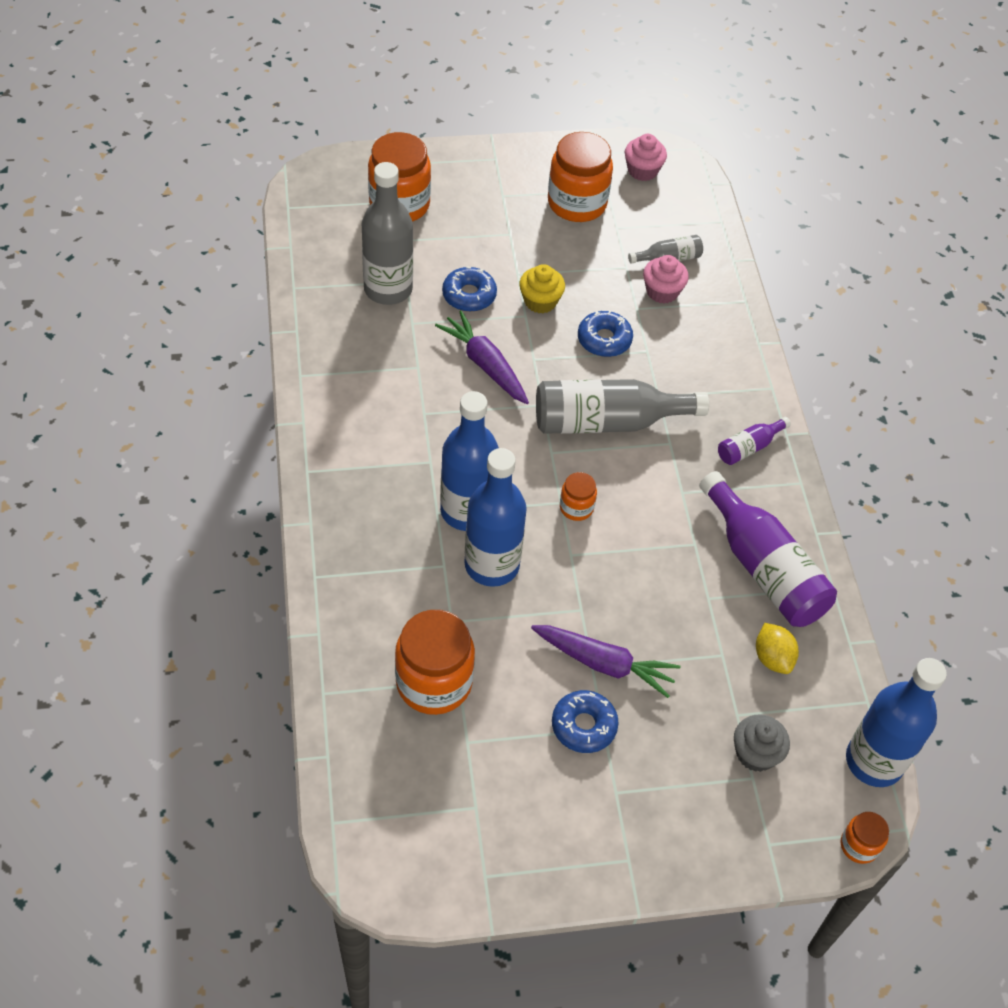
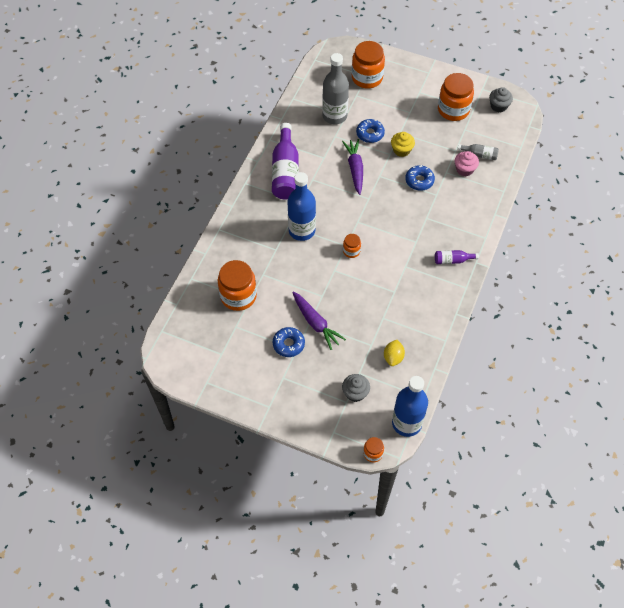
camera: 35 degrees right, 5 degrees up
blue bottle [464,448,527,587] -> none
grey bottle [536,379,709,434] -> none
pink cupcake [625,134,667,181] -> grey cupcake [489,87,513,112]
purple bottle [699,471,837,627] -> purple bottle moved to [272,123,299,200]

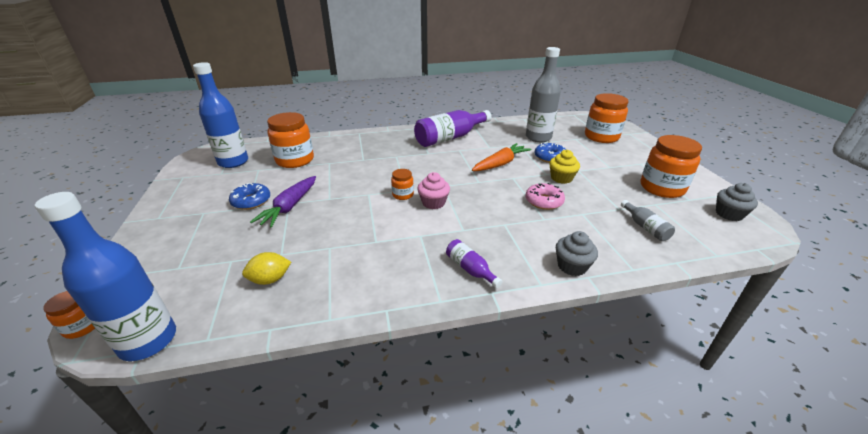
camera: 55 degrees right, 25 degrees down
blue bottle [288,172,316,241] -> blue bottle moved to [193,62,248,168]
purple carrot [342,139,363,195] -> orange carrot [472,143,531,171]
grey cupcake [342,374,370,402] -> grey cupcake moved to [556,231,598,276]
blue donut [405,165,435,191] -> pink donut [525,183,565,210]
pink cupcake [455,151,479,176] -> pink cupcake moved to [417,172,450,209]

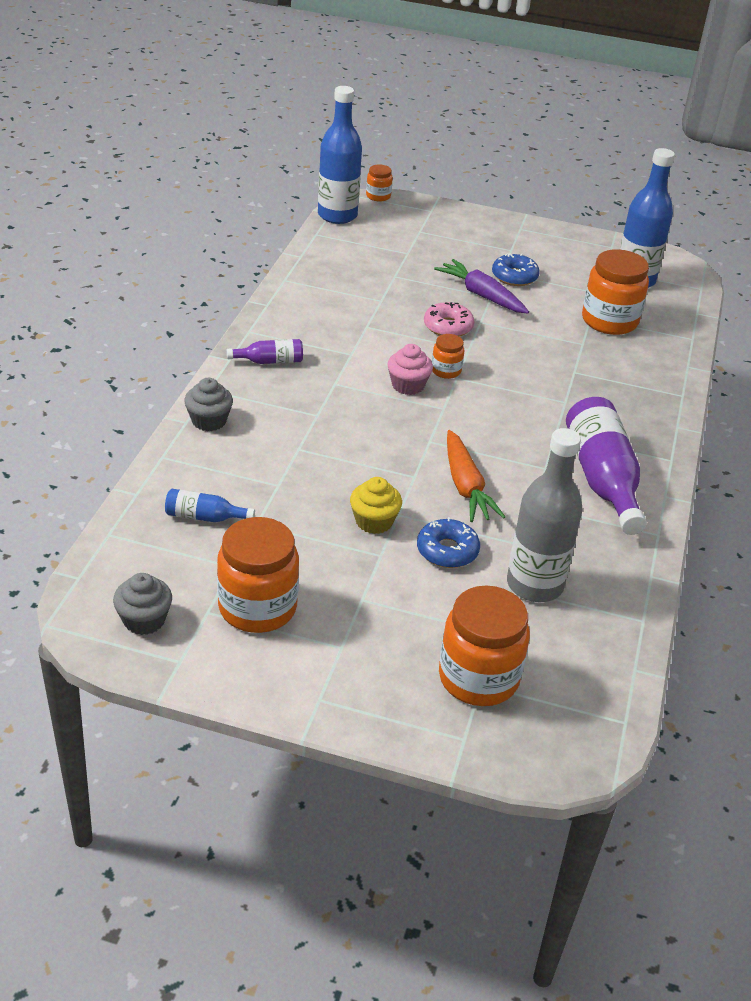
camera: 115 degrees right, 5 degrees up
yellow lemon [242,252,291,285] -> none
pink donut [525,183,565,210] -> pink donut moved to [424,302,475,337]
grey bottle [621,200,675,241] -> blue bottle [165,489,255,522]

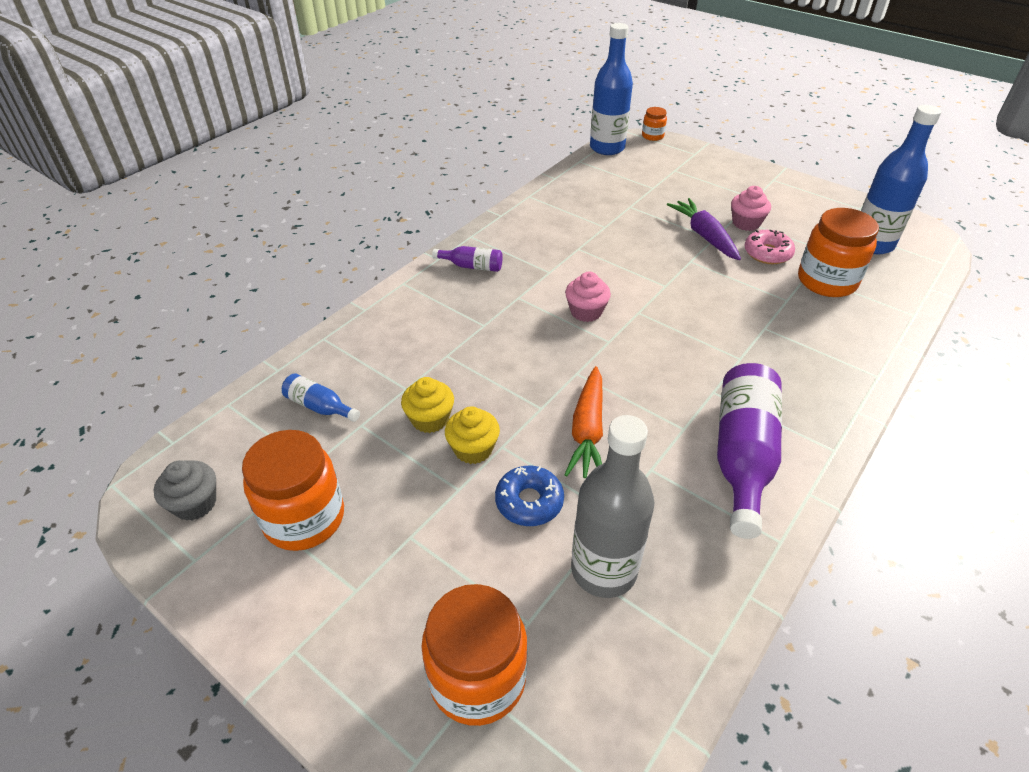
camera: 25 degrees right, 5 degrees up
grey cupcake [184,378,233,431] -> none
pink donut [424,302,475,337] -> pink donut moved to [744,230,795,264]
orange jar [432,334,464,379] -> none
blue donut [492,253,540,286] -> pink cupcake [731,186,771,231]
none -> yellow cupcake [401,377,454,433]

